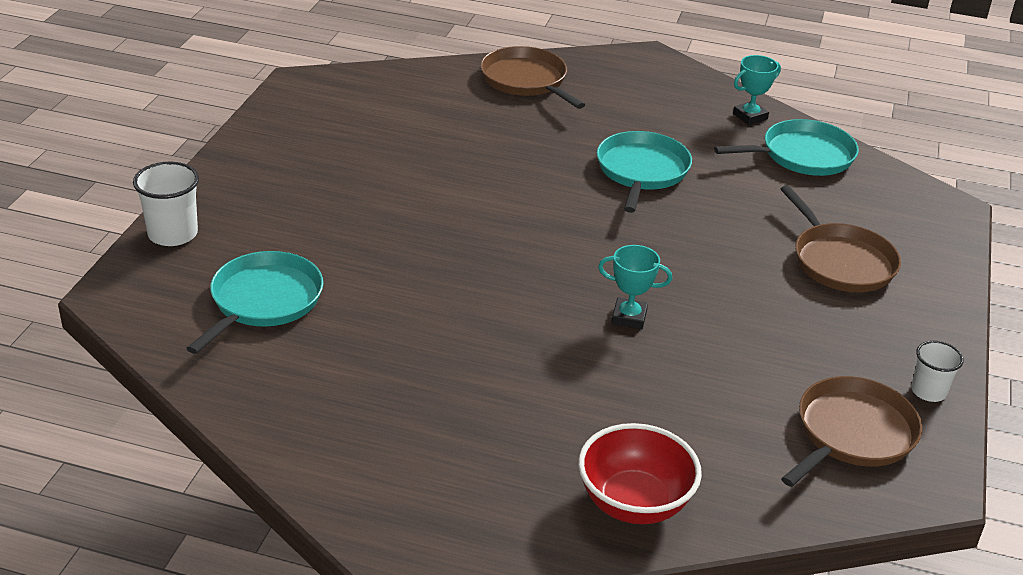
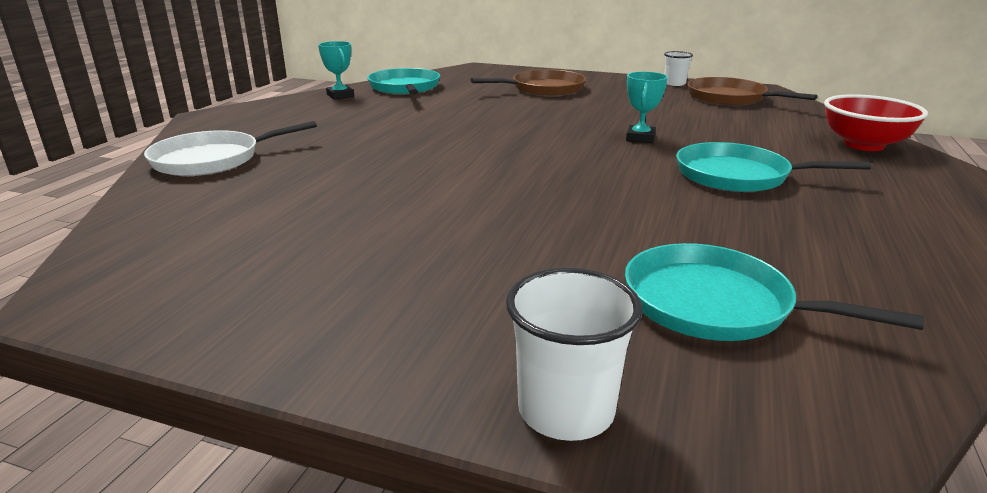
camera: 85 degrees left, 10 degrees down
brown pan [480,46,585,109] -> white pan [144,121,317,176]
turquoise pan [597,131,692,213] -> turquoise pan moved to [676,142,871,192]

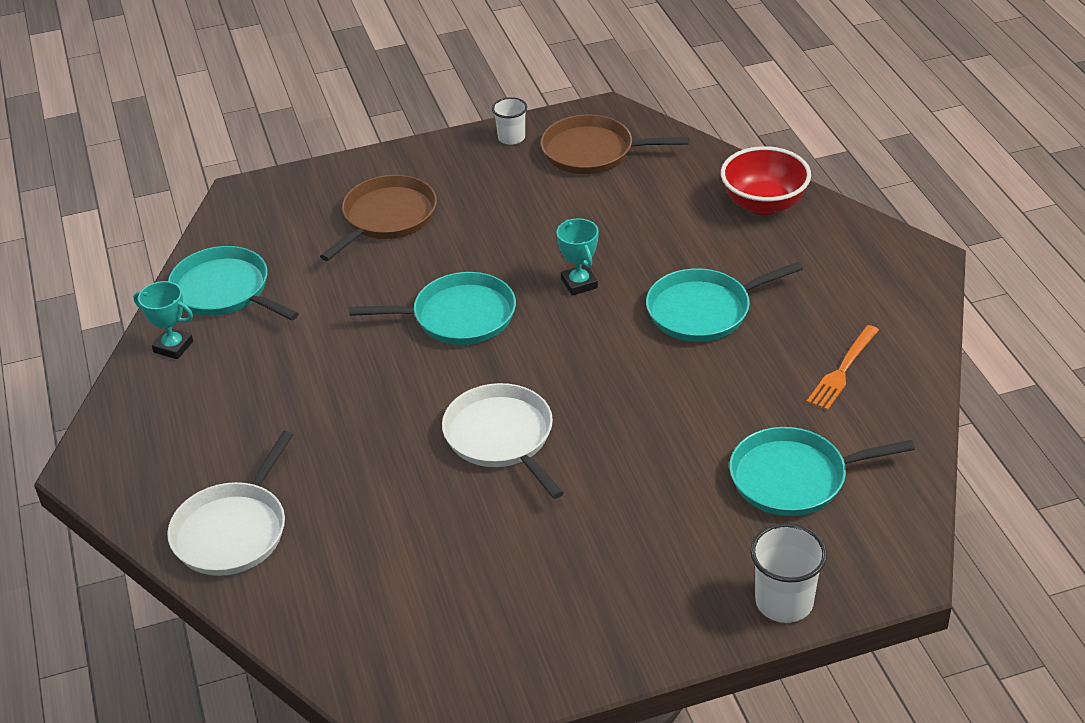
camera: 35 degrees left, 15 degrees up
none -> turquoise pan [349,272,516,345]
none -> white pan [442,383,564,499]
none -> orange fork [807,325,879,410]

